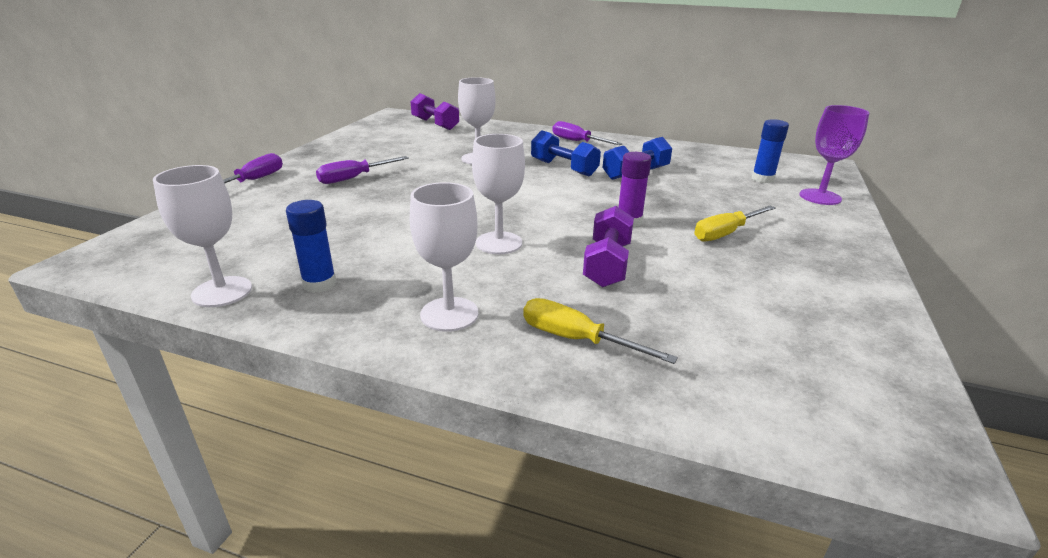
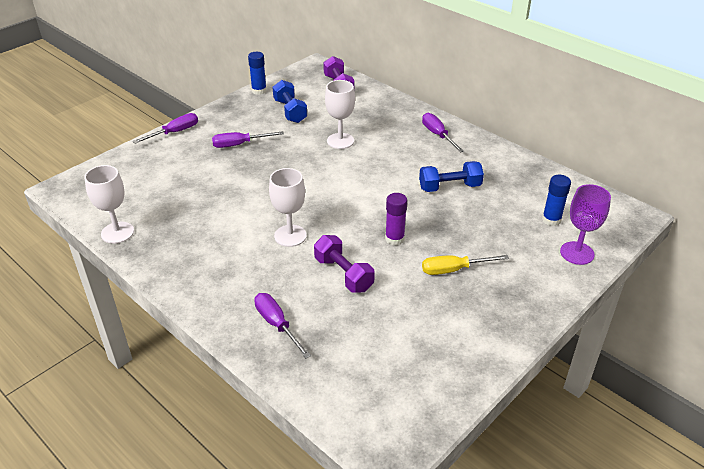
camera: 25 degrees right, 10 degrees up
blue glue stick [286,200,337,293] -> blue glue stick moved to [248,52,267,95]
white goblet [410,182,478,332] -> none
yellow screwdriver [523,298,678,364] -> purple screwdriver [254,293,311,358]
blue dumbbell [531,130,601,176] -> blue dumbbell moved to [272,80,307,123]
purple dumbbell [583,206,634,287] -> purple dumbbell turned 75 degrees counterclockwise [314,235,375,293]

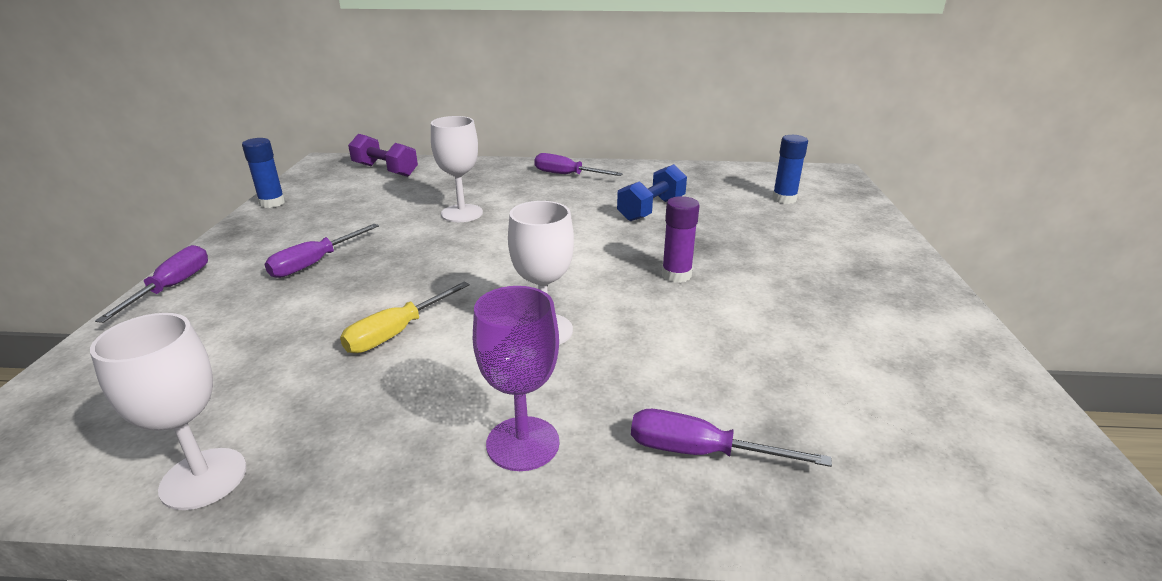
camera: 40 degrees left, 10 degrees down
blue dumbbell [272,80,307,123] -> none
purple dumbbell [314,235,375,293] -> none
yellow screwdriver [422,255,509,275] -> yellow screwdriver moved to [340,282,470,353]
purple goblet [560,184,611,265] -> purple goblet moved to [473,286,559,471]

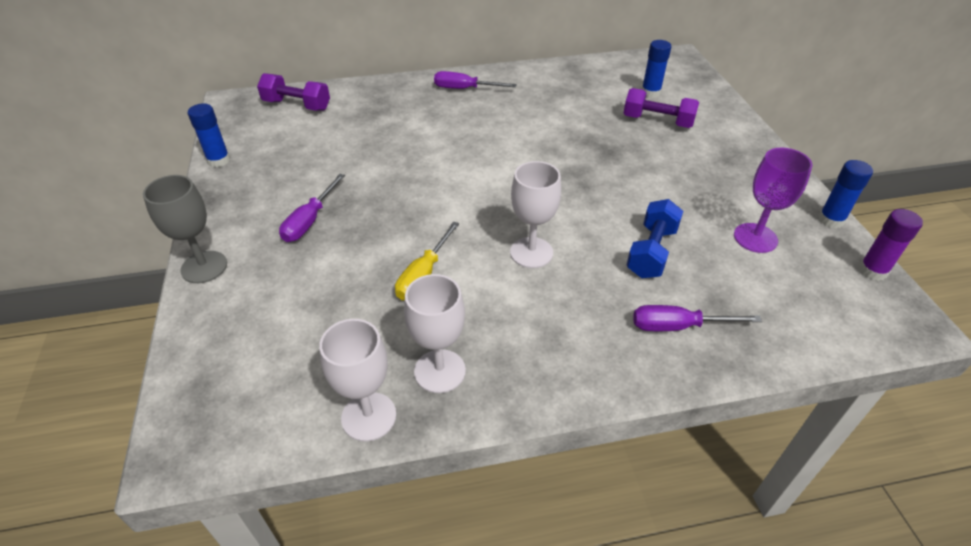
camera: 15 degrees left, 15 degrees up
purple screwdriver [95,245,208,323] -> grey goblet [143,175,227,283]
white goblet [431,116,483,222] -> white goblet moved to [404,274,466,393]
purple goblet [473,286,559,471] -> purple goblet moved to [734,148,813,253]
blue dumbbell [617,164,687,221] -> blue dumbbell moved to [626,199,683,278]
purple glue stick [662,196,699,283] -> purple glue stick moved to [858,209,923,281]
none -> purple dumbbell [624,88,699,128]
none -> blue glue stick [818,160,873,228]

